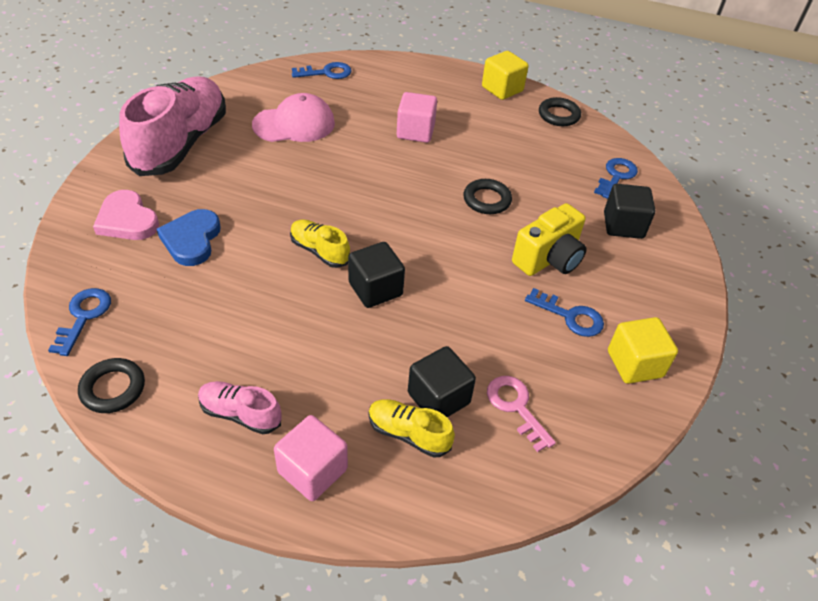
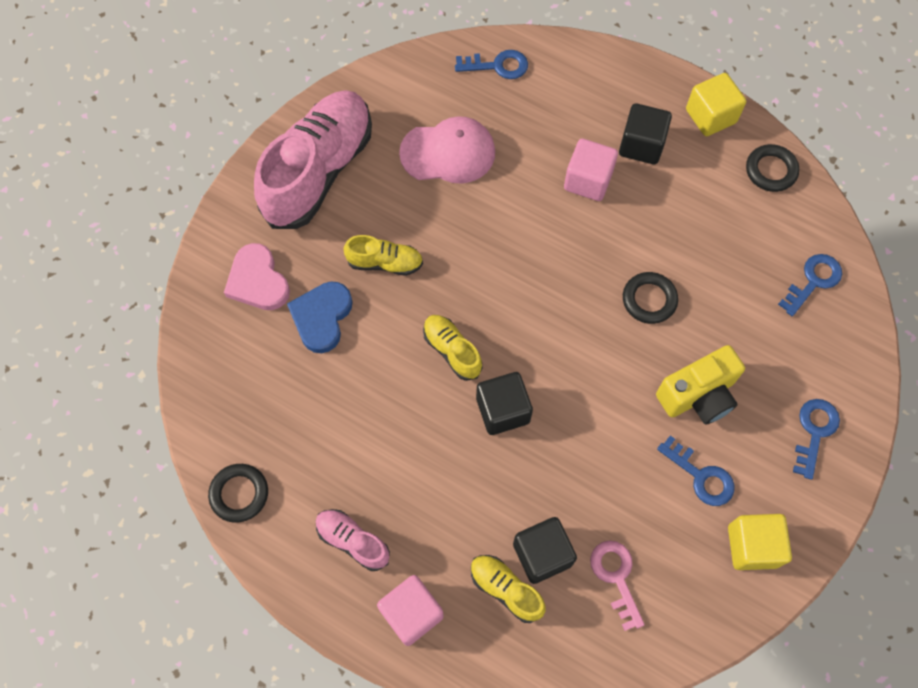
camera: 15 degrees right, 20 degrees up
blue key [48,288,111,356] -> blue key moved to [793,399,840,480]
black cube [604,184,655,239] -> black cube moved to [619,103,672,164]
none -> yellow shoe [344,235,423,276]

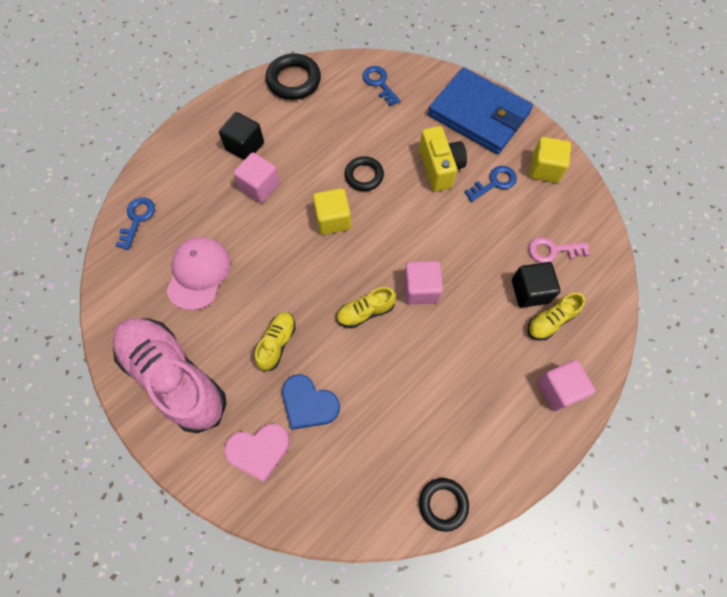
camera: 75 degrees left, 0 degrees up
pink shoe [316,509,390,571] -> none
black cube [476,372,533,435] -> pink cube [404,261,443,304]
yellow cube [686,73,746,136] -> yellow cube moved to [313,188,351,235]
black ring [746,144,799,192] -> black ring [266,53,321,100], size x1.52
blue key [793,399,840,480] -> blue wallet [428,67,533,154]

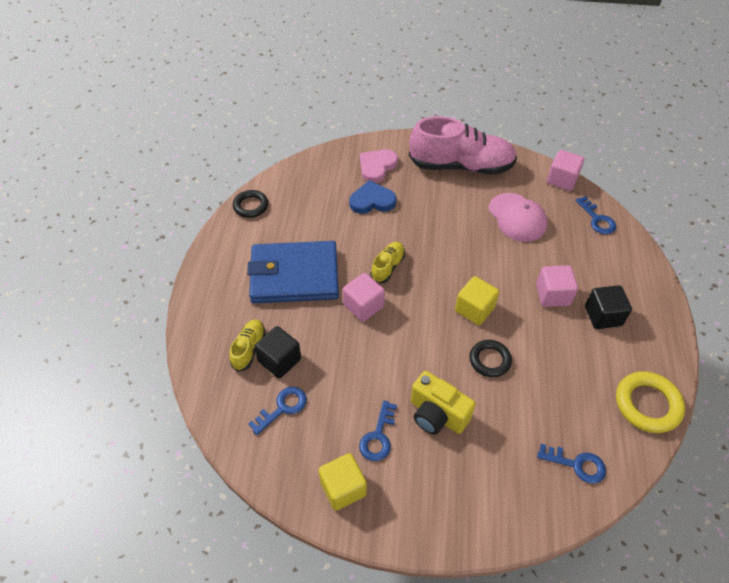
camera: 140 degrees right, 15 degrees down
yellow shoe [255,312,296,372] -> none
black ring [266,53,321,100] -> yellow ring [616,371,685,433]
blue wallet [428,67,533,154] -> blue wallet moved to [247,241,339,303]
pink key [528,237,590,263] -> blue key [248,387,307,435]
pink cube [537,360,595,411] -> pink cube moved to [547,150,584,191]

